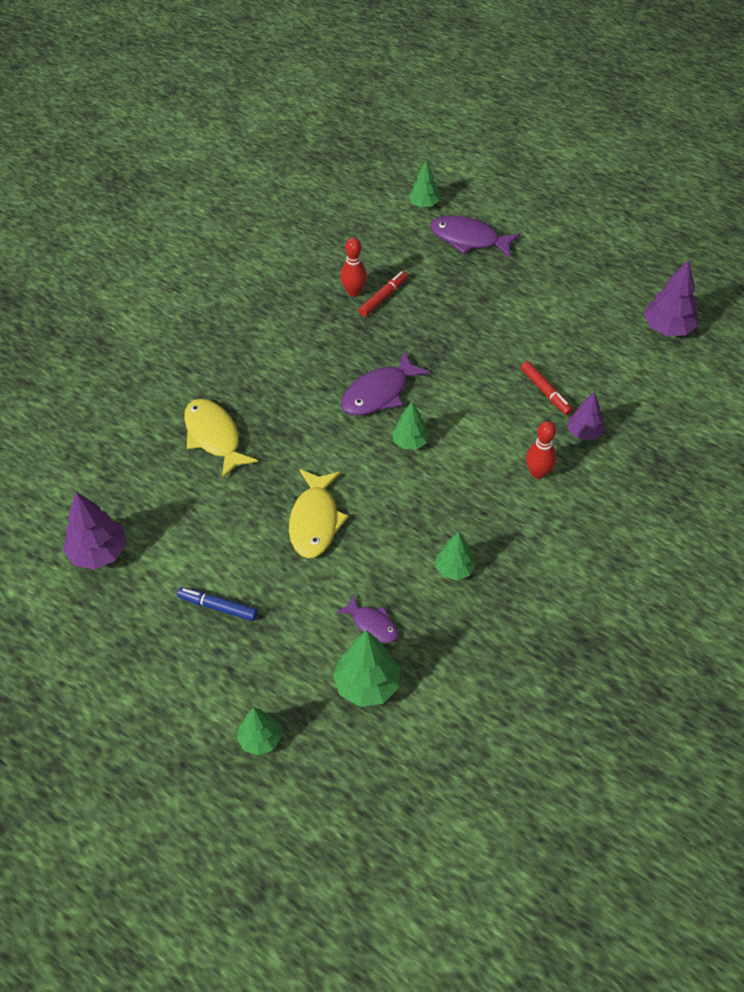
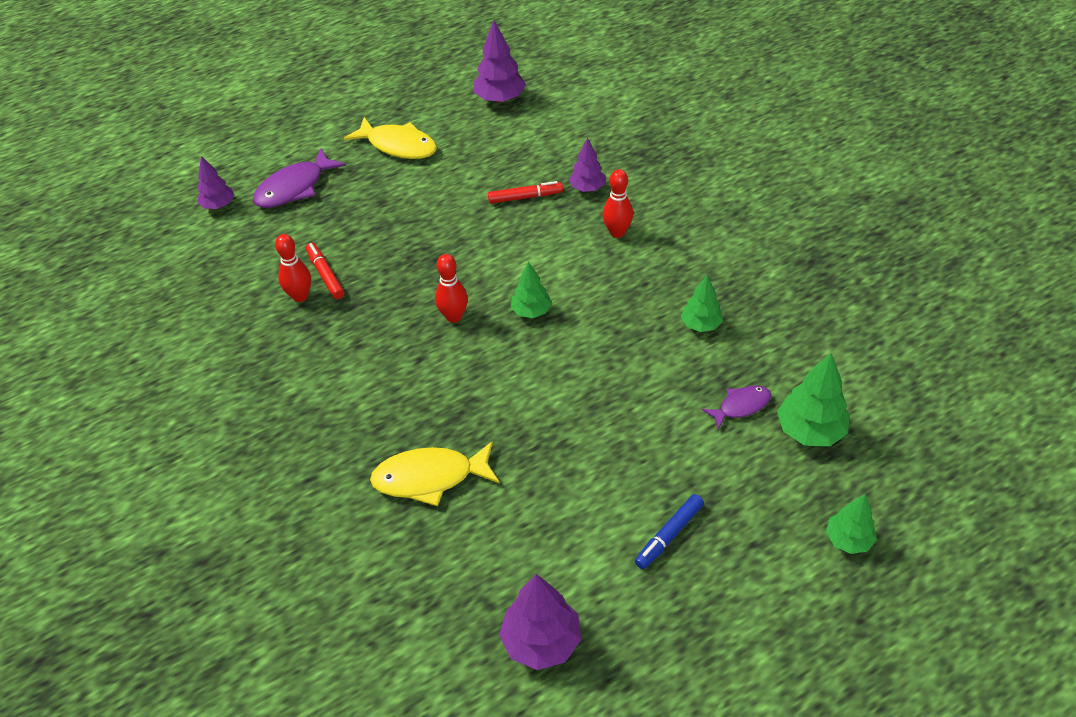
camera: 65 degrees left, 5 degrees down
yellow fish [289,469,349,558] -> yellow fish moved to [344,117,437,159]
purple fish [341,352,430,415] -> red bowling pin [435,254,468,323]
green tree [408,161,440,207] -> purple tree [197,156,234,209]

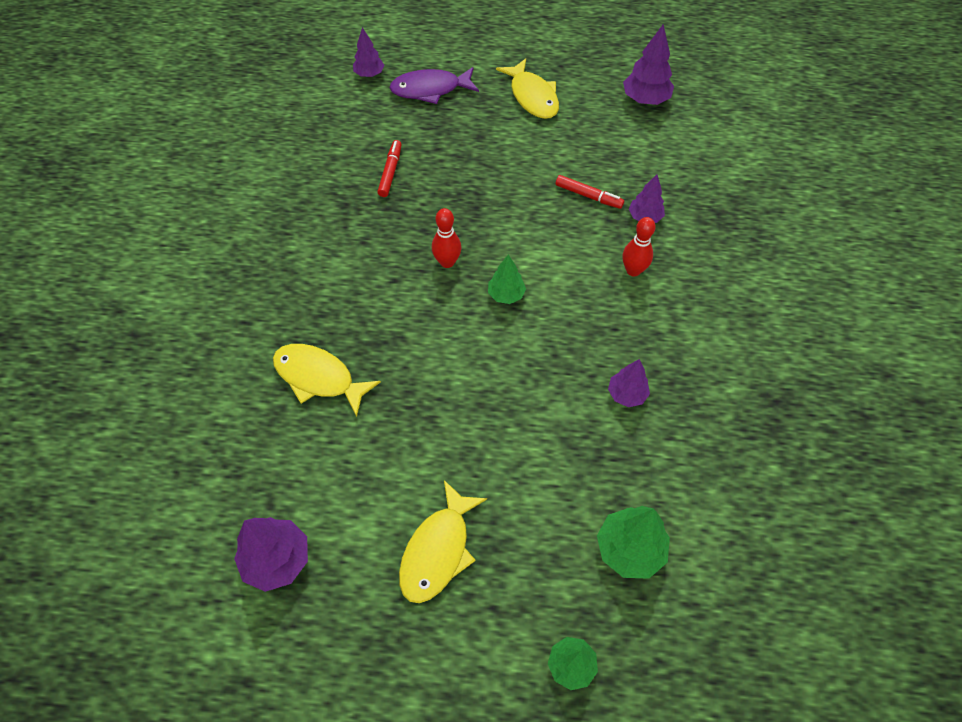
camera: 35 degrees right, 10 degrees up
red bowling pin [275,234,311,302] -> none
blue marker [635,494,704,569] -> yellow fish [399,480,487,603]
green tree [681,275,723,332] -> purple tree [608,359,650,407]
purple fish [702,386,771,429] -> none

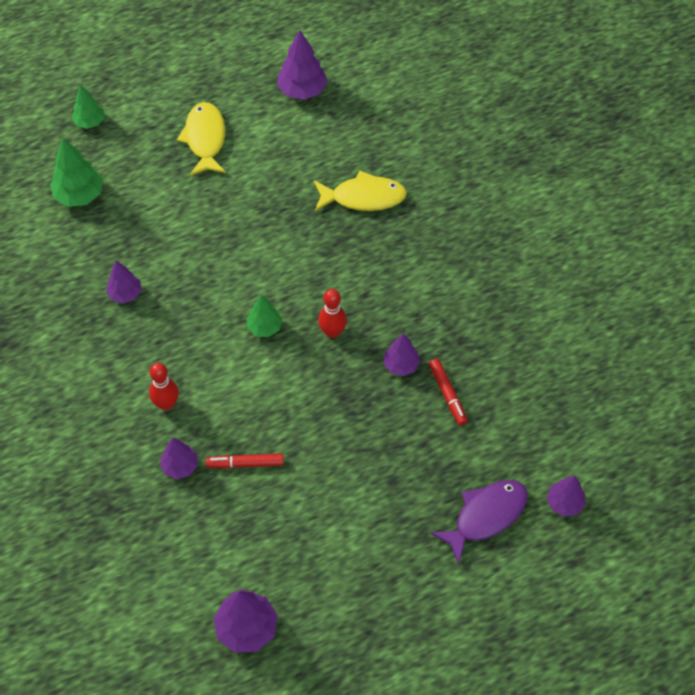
camera: 150 degrees right, 0 degrees up
yellow fish [496,58,559,119] -> none
none -> purple tree [383,333,420,376]

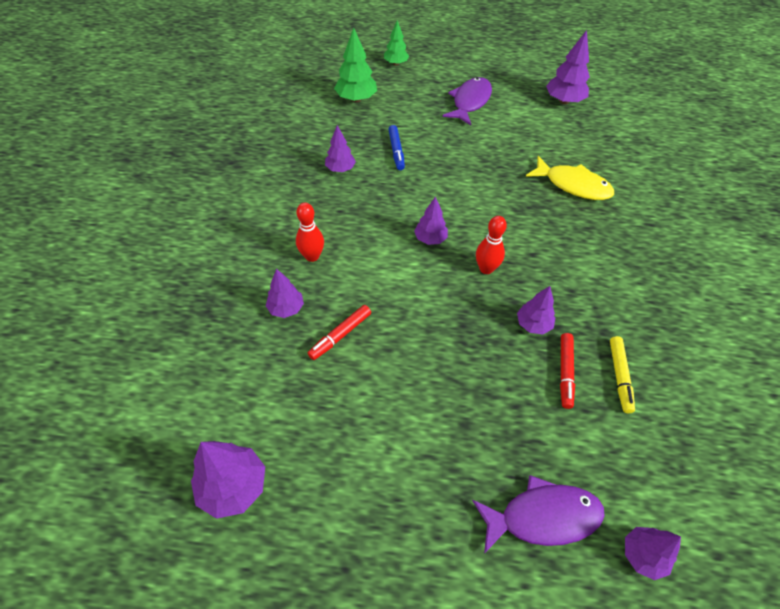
camera: 30 degrees right, 5 degrees down
yellow fish [177,102,226,176] -> purple fish [443,77,492,125]
red marker [206,453,284,469] -> red marker turned 75 degrees counterclockwise [308,305,371,360]
green tree [246,295,282,337] -> purple tree [414,196,448,245]
none -> blue marker [388,125,405,170]
none -> yellow marker [610,336,635,413]

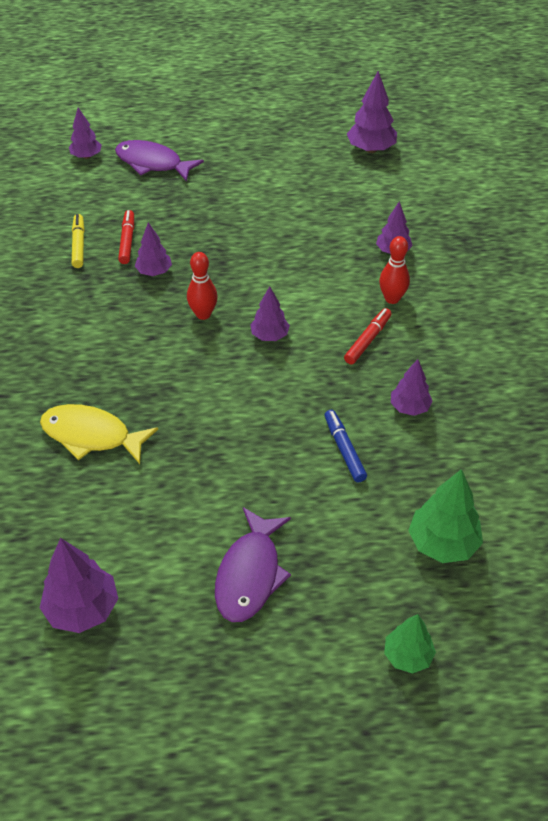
camera: 170 degrees right, 5 degrees down
red marker [308,305,371,360] -> red marker moved to [344,308,392,364]
purple fish [472,475,605,554] -> purple fish turned 45 degrees clockwise [115,140,204,182]

